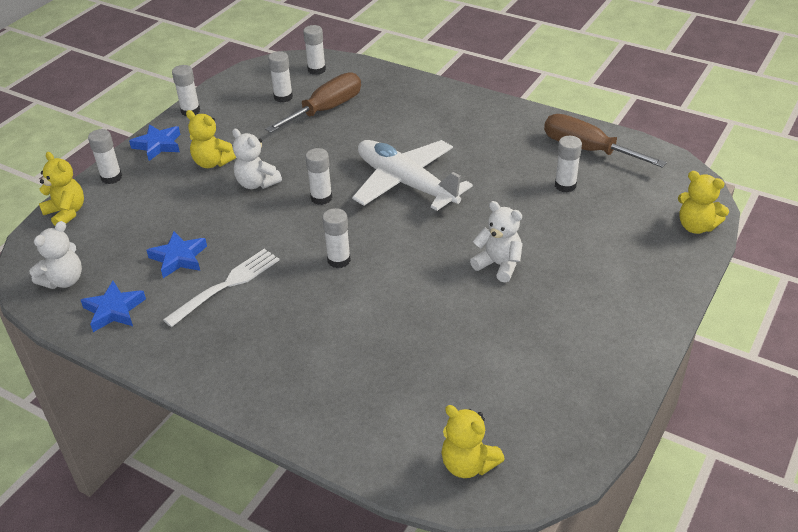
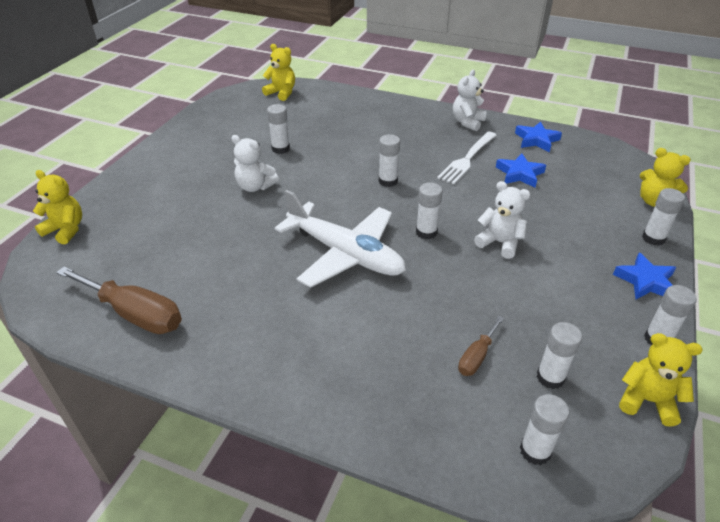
camera: 170 degrees right, 0 degrees up
white teddy bear [29,221,82,289] -> white teddy bear moved to [453,70,487,131]
yellow teddy bear [186,110,236,168] -> yellow teddy bear moved to [619,333,703,427]
brown screwdriver [265,72,361,133] -> brown screwdriver [458,316,504,376], size x0.52
white glue stick [555,136,582,193] -> white glue stick moved to [267,104,290,154]

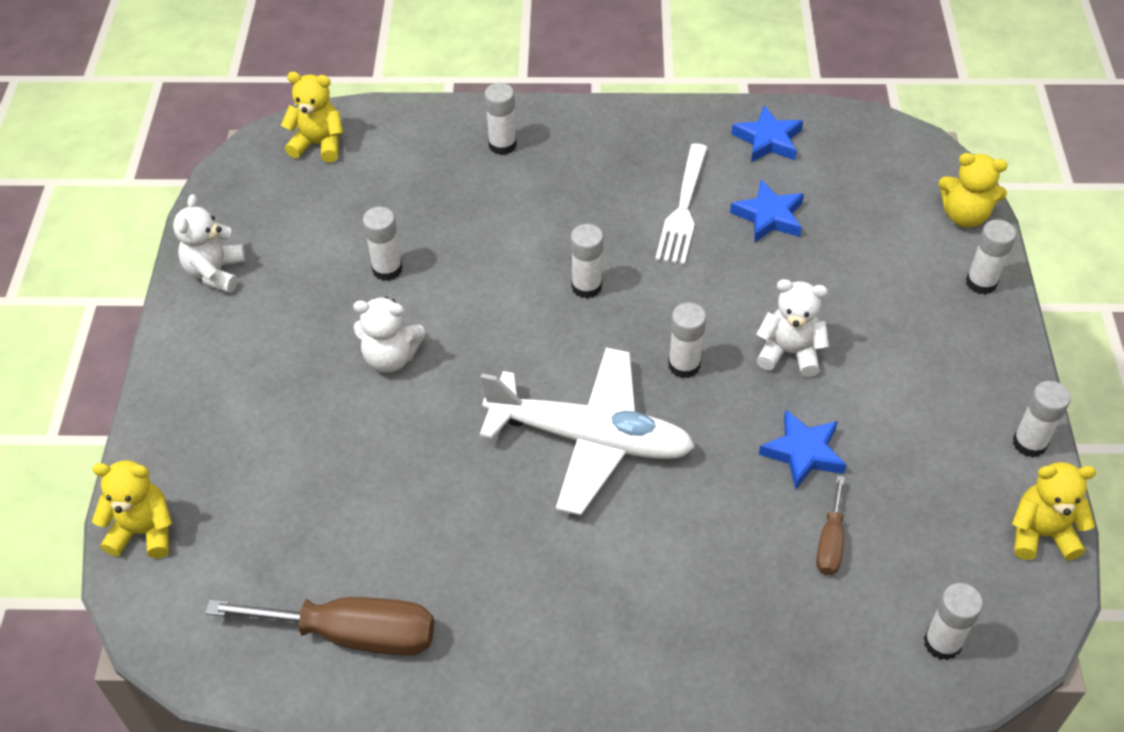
camera: 20 degrees left, 10 degrees up
white teddy bear [453,70,487,131] -> white teddy bear moved to [173,194,246,293]
white glue stick [537,322,582,389] -> white glue stick moved to [484,83,517,155]
blue star [613,253,676,299] -> blue star moved to [759,410,847,490]

